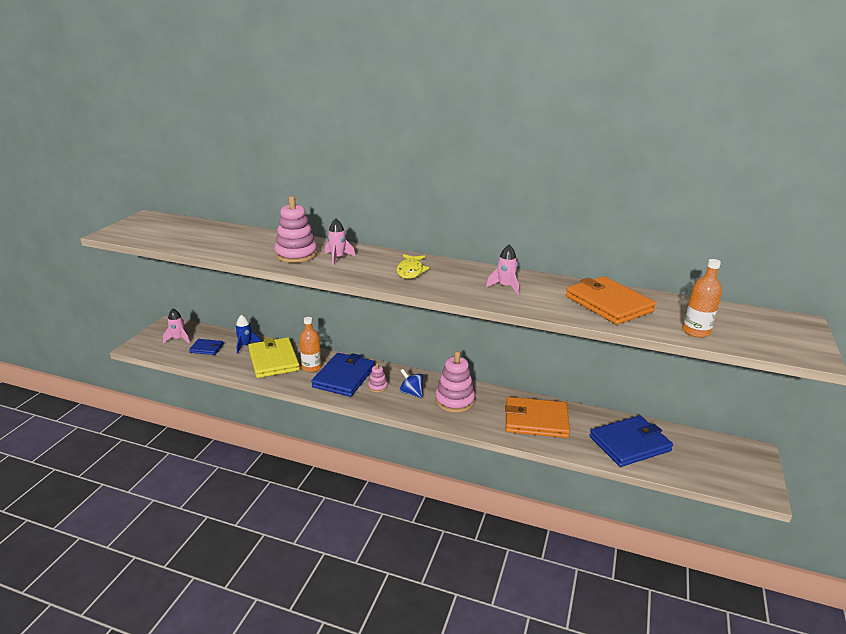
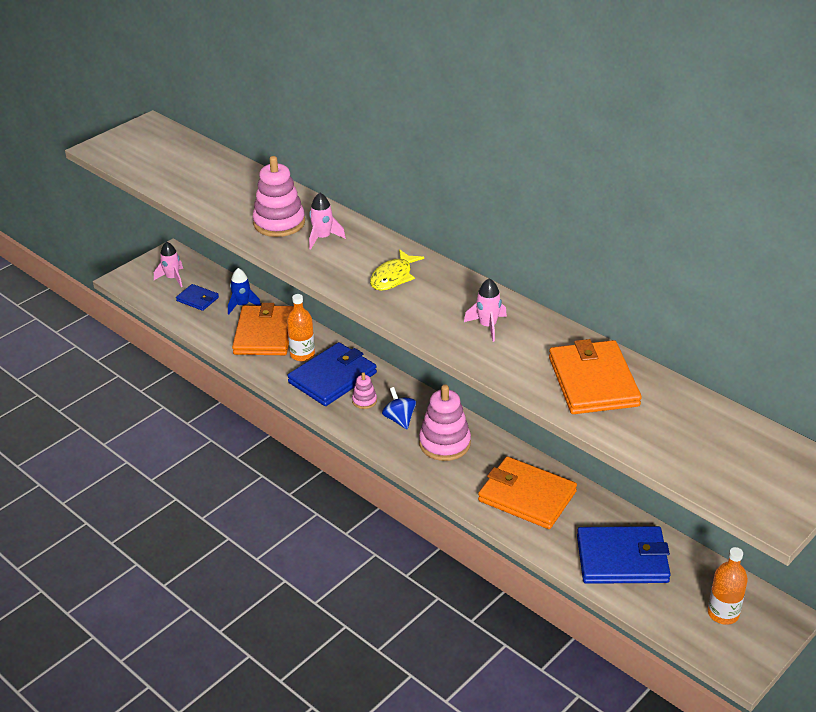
camera: 25 degrees right, 10 degrees up
yellow wallet [248,337,300,378] -> orange wallet [232,303,294,355]
orange bottle [682,259,722,338] -> orange bottle moved to [708,547,748,625]

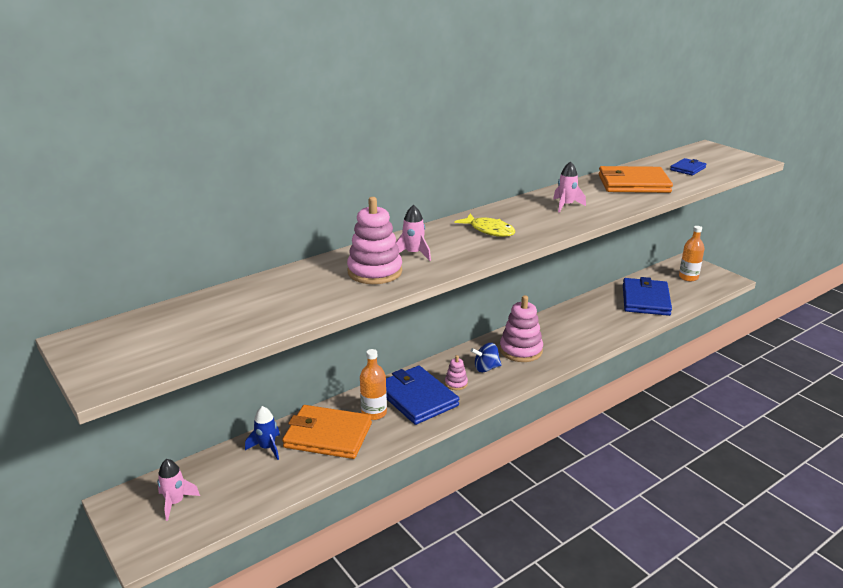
camera: 80 degrees left, 10 degrees down
blue wallet [176,284,219,311] -> blue wallet moved to [670,158,707,175]
orange wallet [478,456,577,529] -> none

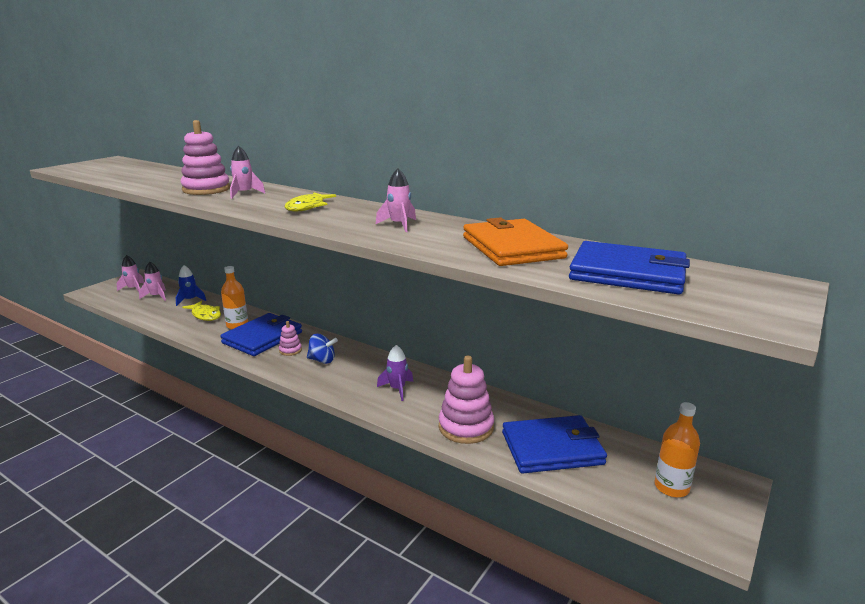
camera: 70 degrees right, 5 degrees down
orange wallet [282,405,372,459] -> yellow fish [182,301,221,321]
blue spinning top [471,343,502,372] -> blue spinning top turned 135 degrees clockwise [307,334,338,364]
pink stacking toy [500,295,543,362] -> pink stacking toy moved to [439,356,494,444]
blue wallet [670,158,707,175] -> blue wallet [569,241,690,295], size x1.94
none -> pink rocket [139,262,166,301]
none -> purple rocket [377,345,413,401]

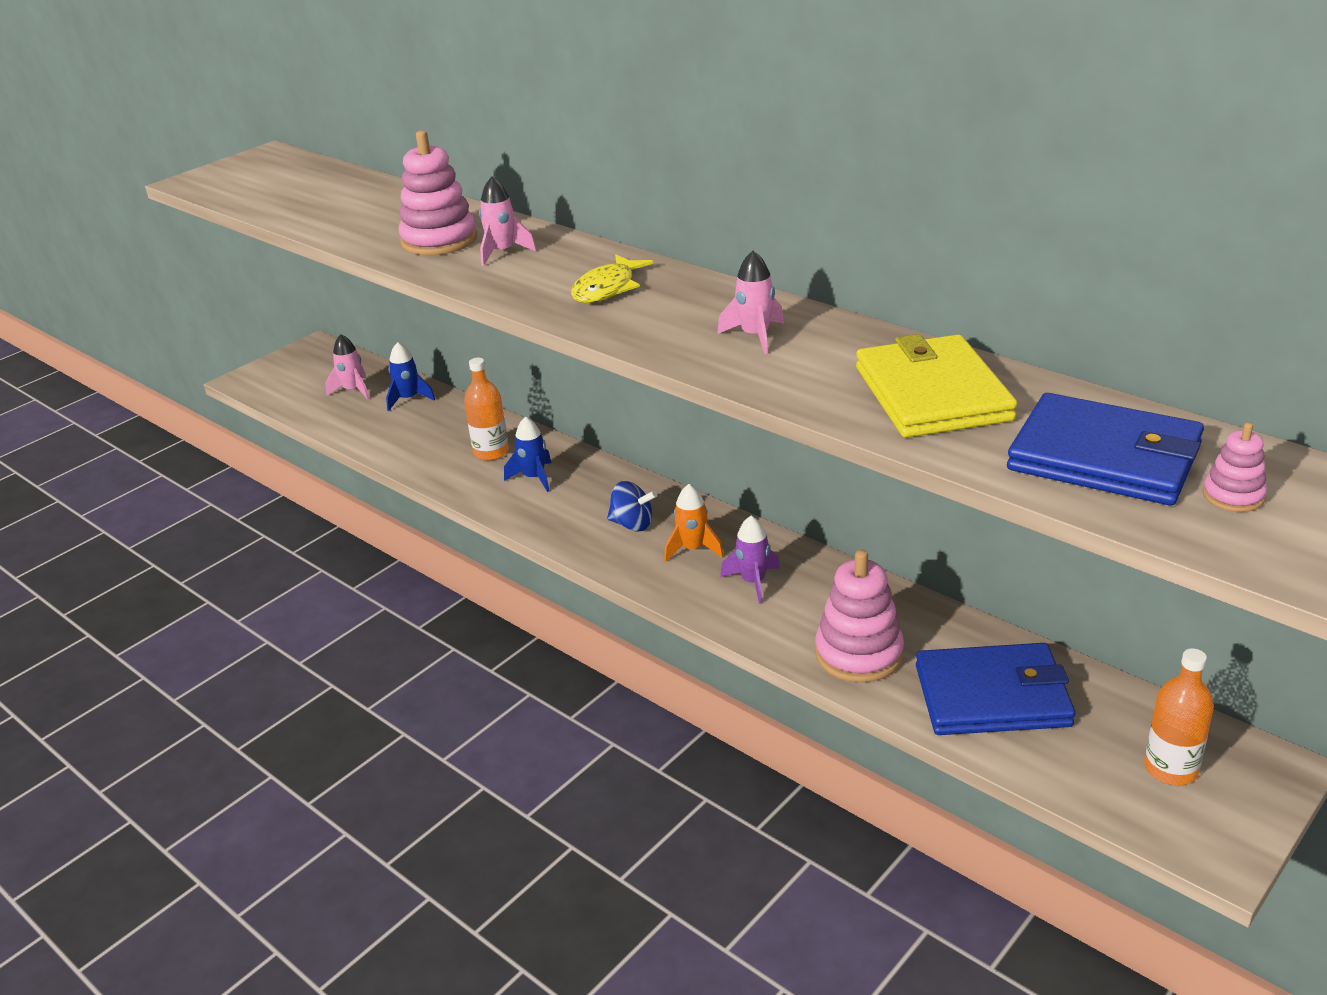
camera: 10 degrees right, 10 degrees up
pink rocket [117,255,145,292] -> none
yellow fish [182,301,221,321] -> none
blue wallet [220,313,302,356] -> blue rocket [504,416,551,492]
pink stacking toy [279,321,302,356] -> pink stacking toy moved to [1203,422,1267,512]
orange wallet [463,217,568,266] -> yellow wallet [856,334,1017,438]
none -> orange rocket [664,484,724,562]

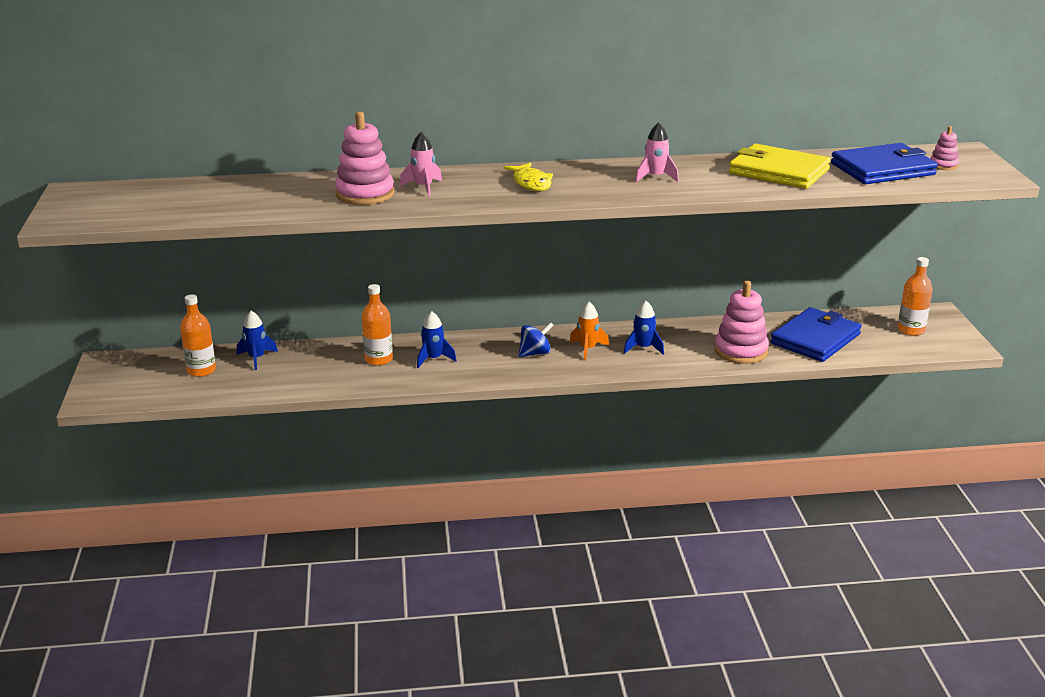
camera: 50 degrees left, 5 degrees down
pink rocket [325,334,369,400] -> orange bottle [180,295,216,377]
purple rocket [720,516,780,604] -> blue rocket [624,301,664,355]

